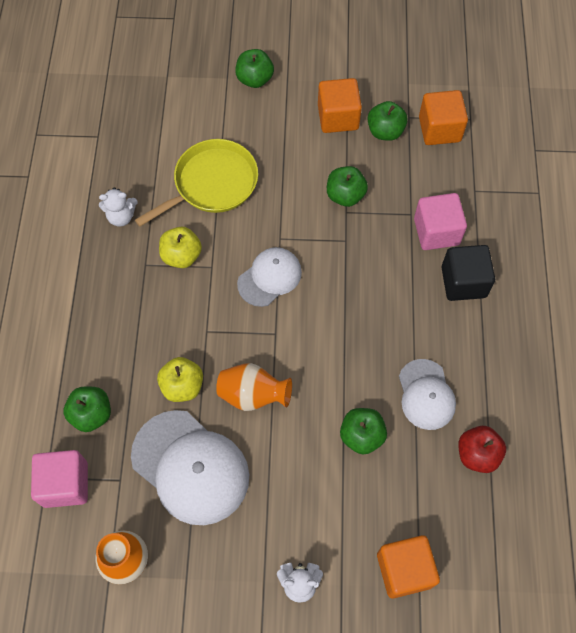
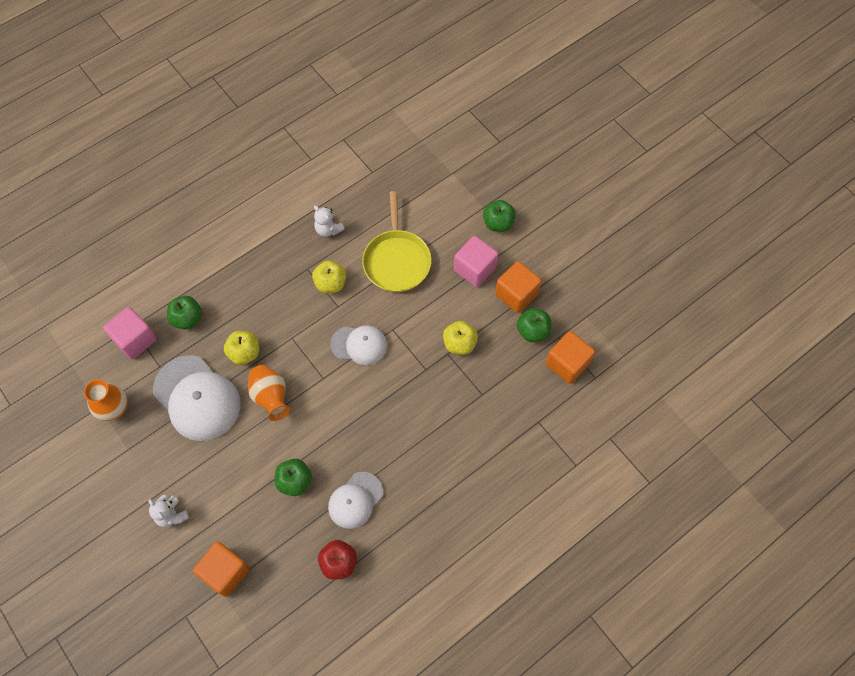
camera: 50 degrees right, 0 degrees up
white cap [131,410,249,525] -> white cap turned 45 degrees counterclockwise [153,355,241,441]
yellow pan [135,139,258,227] -> yellow pan turned 75 degrees clockwise [362,191,431,292]
green apple [327,166,368,207] -> yellow apple [443,321,478,355]
pink cube [414,193,467,250] -> pink cube moved to [454,236,498,287]
black cube [441,245,495,301] -> none

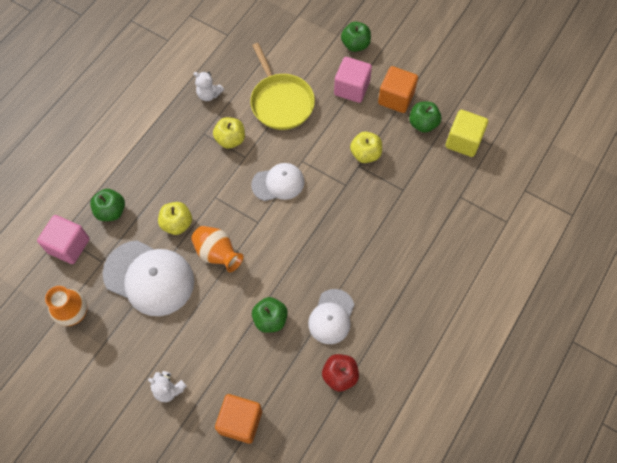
camera: 20 degrees left, 0 degrees up
orange cube [546,331,595,384] -> yellow cube [446,110,488,157]

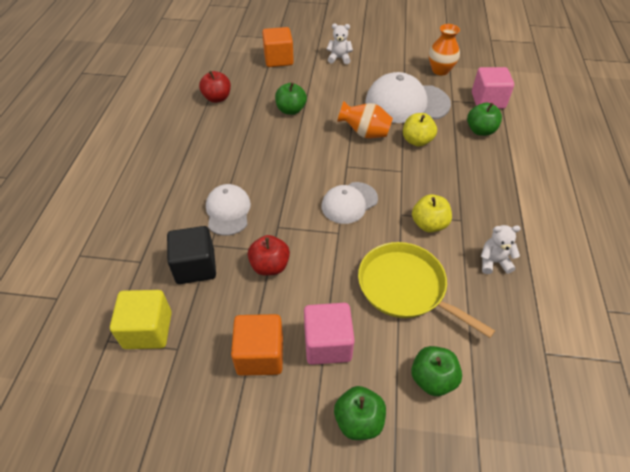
camera: 155 degrees right, 15 degrees down
white cap [308,289,354,344] -> white cap moved to [206,184,251,236]
yellow apple [350,132,382,163] -> red apple [248,235,290,276]
green apple [409,102,441,133] -> green apple moved to [411,346,462,396]
none -> black cube [167,226,216,284]

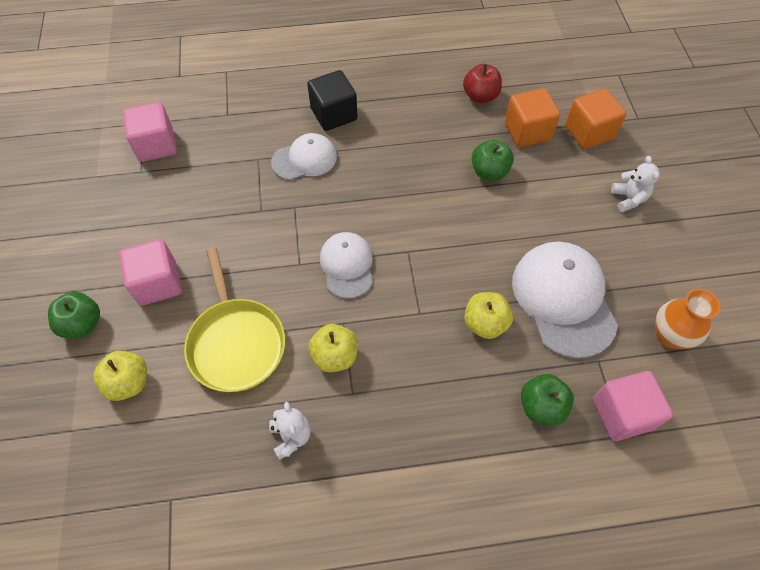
camera: 75 degrees right, 10 degrees up
yellow cube [110,290,172,349] -> pink cube [123,102,177,162]
black cube [167,226,216,284] -> black cube moved to [307,70,357,131]
orange cube [231,314,283,376] -> orange cube moved to [505,88,560,147]
red apple [248,235,290,276] -> none
white cap [321,182,378,224] -> white cap turned 45 degrees clockwise [320,232,373,299]
orange vase [337,101,393,139] -> none
yellow pan [358,242,495,338] -> yellow pan turned 135 degrees clockwise [184,248,285,392]
green apple [411,346,462,396] -> yellow apple [93,351,147,401]

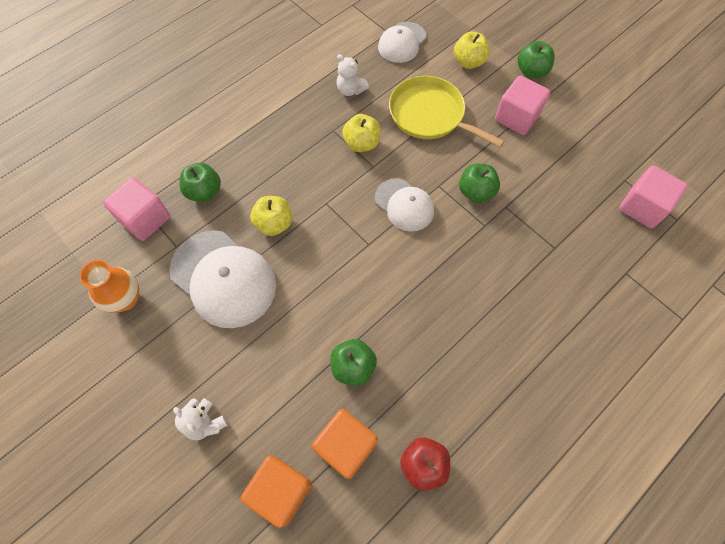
camera: 145 degrees right, 5 degrees up
white cap [271,133,337,180] -> white cap moved to [378,22,427,63]
black cube [307,70,357,131] -> none
none -> green apple [459,163,500,203]

